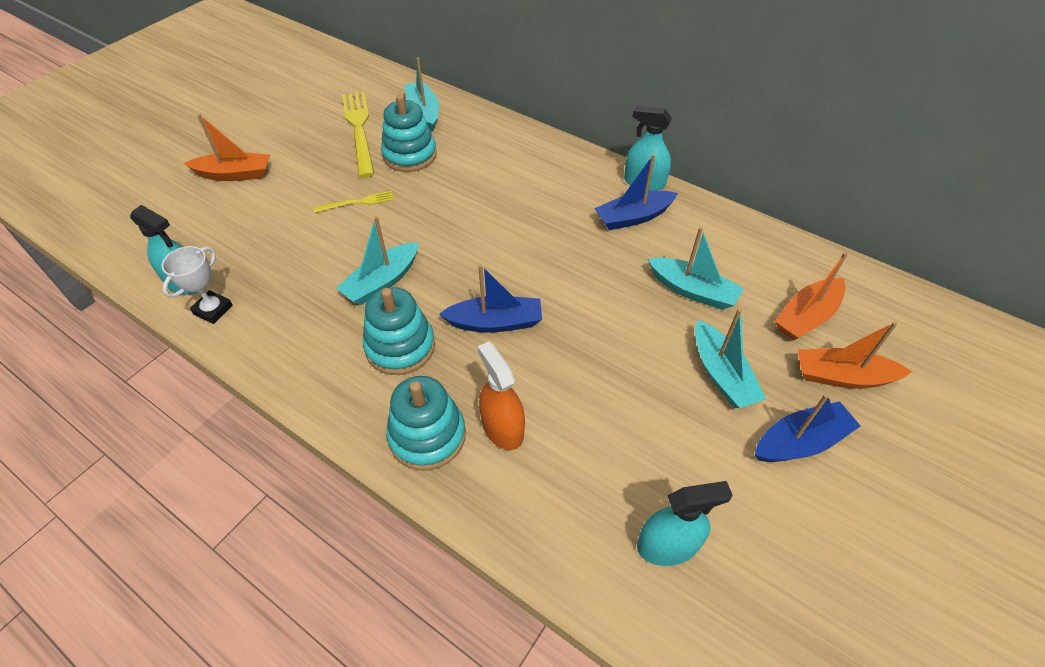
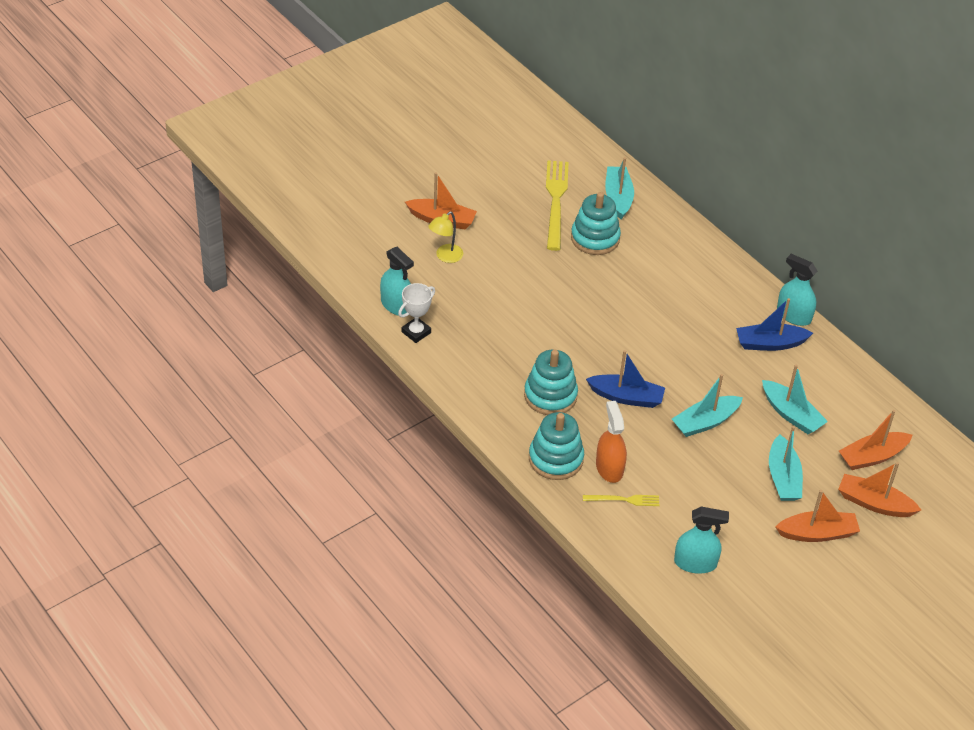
camera: 15 degrees right, 5 degrees down
yellow fork [313,191,395,213] -> yellow fork moved to [583,495,660,506]
turquoise boat [336,216,419,305] -> turquoise boat moved to [672,374,743,437]
blue boat [755,394,860,462] -> orange boat [775,490,860,542]
none -> yellow lamp [428,211,463,263]

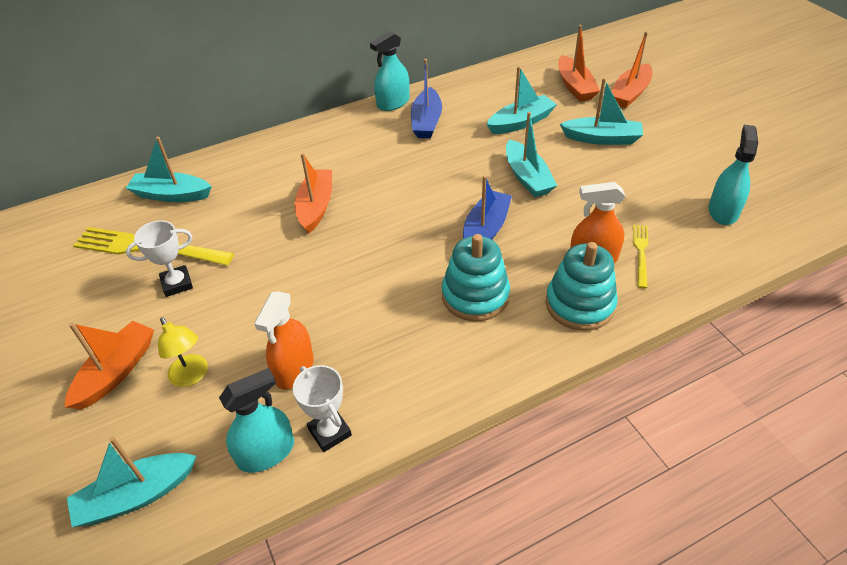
camera: 75 degrees left, 0 degrees up
turquoise stacking toy [571,192,621,255] -> none
orange boat [775,490,860,542] -> orange boat moved to [295,153,332,233]
none -> turquoise boat [67,437,196,527]
none -> white trophy [126,220,193,297]
none -> orange spray bottle [254,291,314,390]

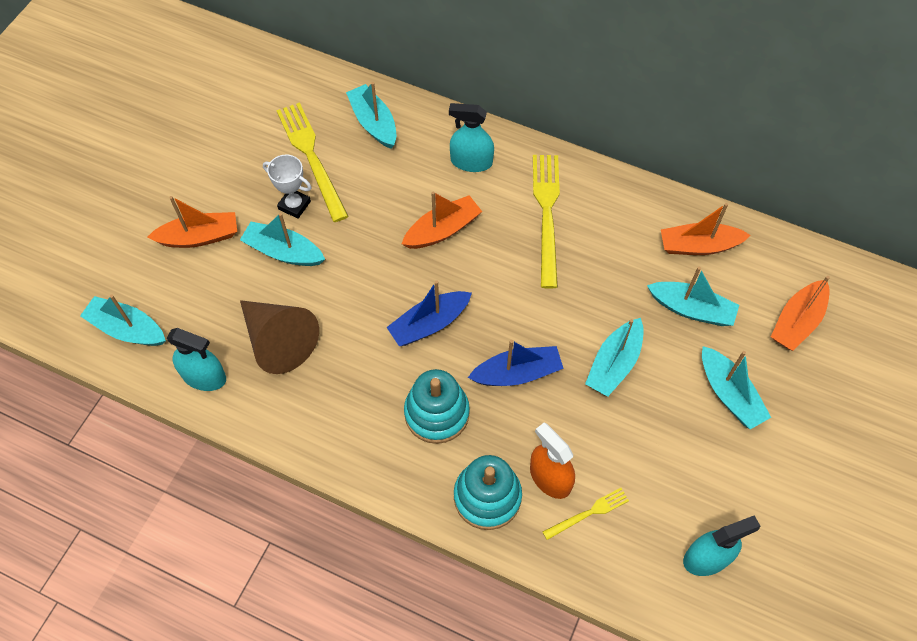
camera: 50 degrees right, 15 degrees up
yellow lamp [158,317,208,387] -> none
orange spray bottle [254,291,314,390] -> brown cone [240,300,319,374]
white trophy [293,365,352,452] -> none
turquoise spray bottle [370,31,410,111] -> turquoise spray bottle moved to [449,103,494,172]
blue boat [411,59,442,138] -> blue boat moved to [386,280,472,346]
orange boat [611,31,652,108] -> orange boat moved to [661,203,751,255]
none -> turquoise boat [240,213,325,266]
none -> yellow fork [533,155,560,289]

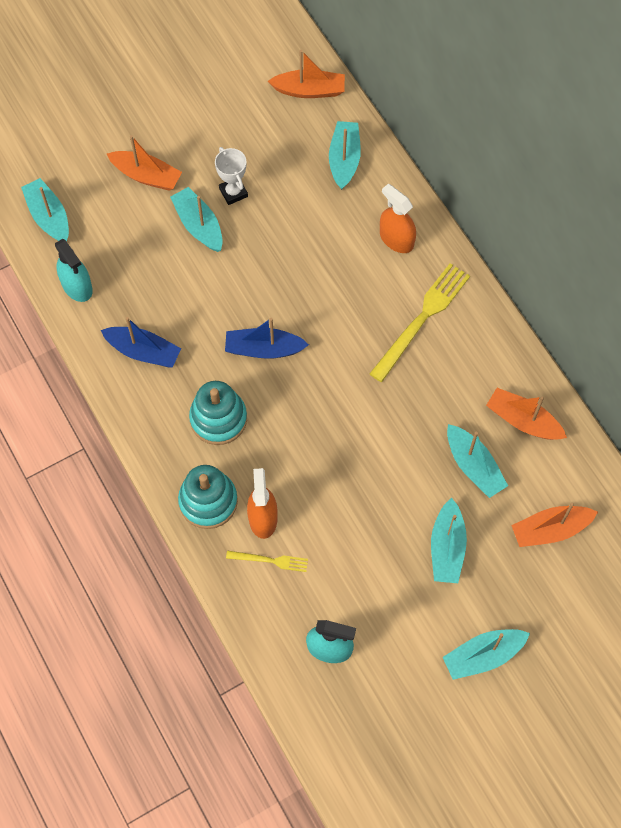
camera: 35 degrees right, 5 degrees up
brown cone [240,300,319,374] -> none
yellow fork [276,102,348,222] -> none
orange boat [402,191,482,249] -> orange boat moved to [268,50,345,98]
turquoise spray bottle [449,103,494,172] -> orange spray bottle [380,184,416,253]
blue boat [468,340,564,386] -> blue boat moved to [101,317,181,368]
turquoise boat [585,318,644,397] -> turquoise boat moved to [443,629,530,680]

